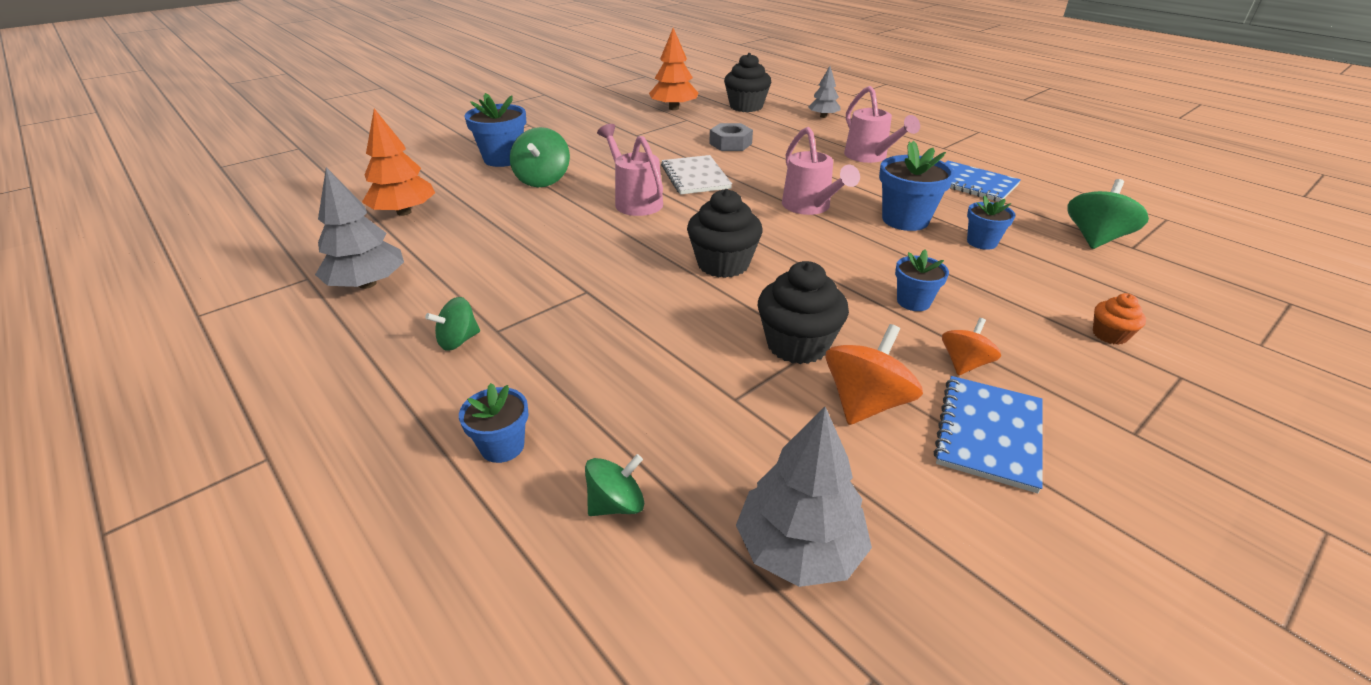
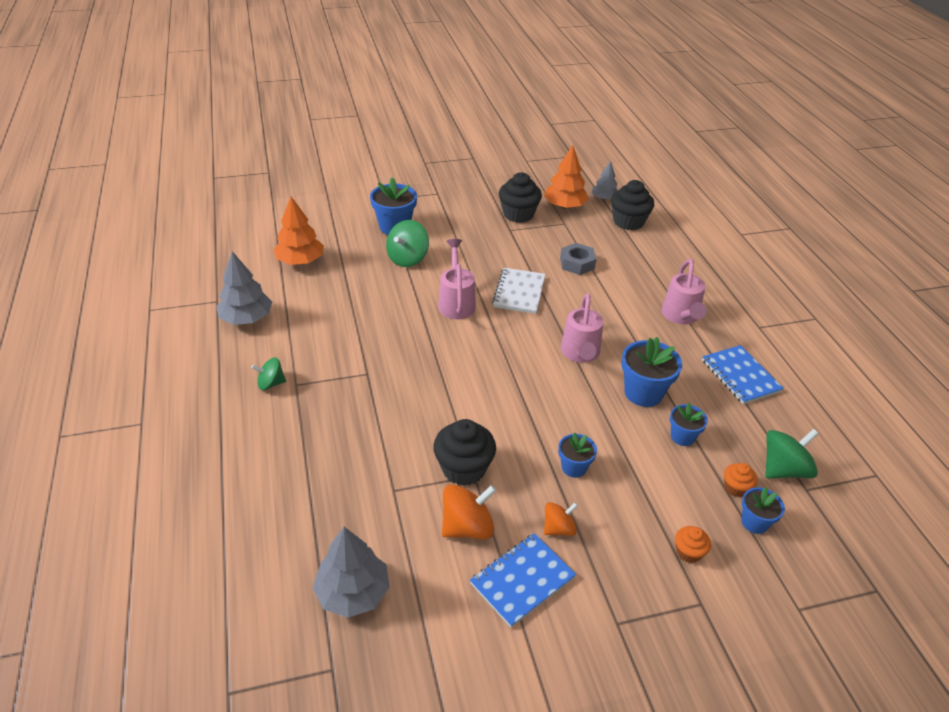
camera: 25 degrees right, 5 degrees up
blue flower pot [459,383,529,463] -> blue flower pot moved to [741,487,785,534]
green spinning top [585,454,644,516] -> none
black cupcake [687,189,763,278] -> black cupcake moved to [499,172,542,223]
grey tree [808,66,840,118] -> grey tree moved to [592,161,618,200]
none -> orange cupcake [724,463,757,497]

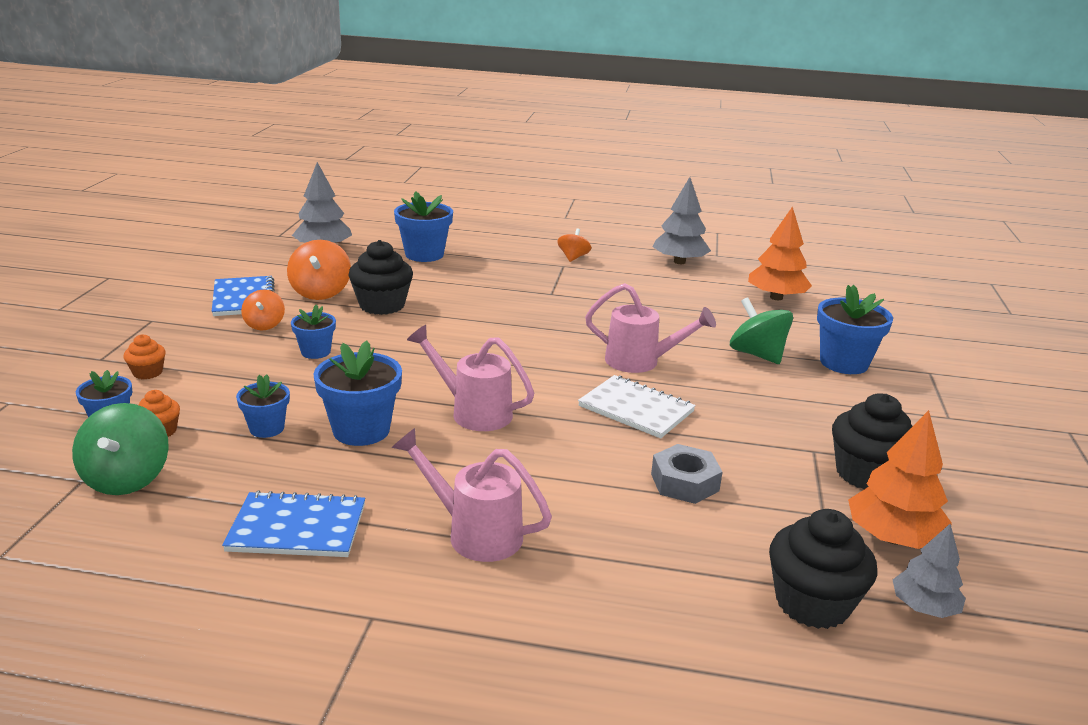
camera: 115 degrees right, 15 degrees down
green spinning top [251,357,286,390] -> orange spinning top [557,228,591,262]
none -> blue flower pot [394,191,453,262]

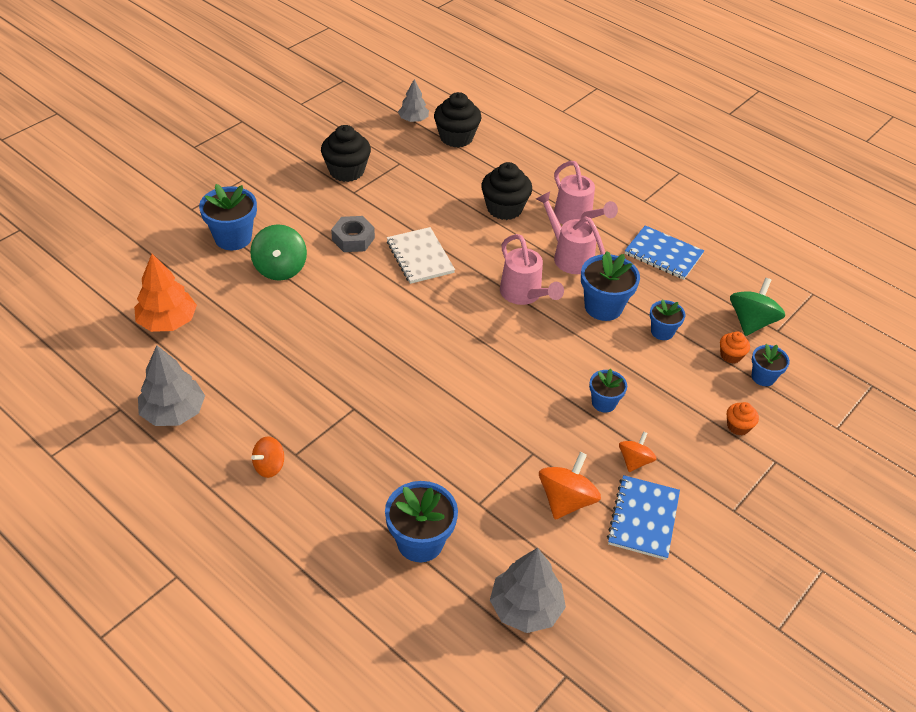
camera: 150 degrees left, 20 degrees up
black cupcake [348,240,413,315] -> black cupcake moved to [481,162,532,220]
pink watering can [585,283,716,373] -> pink watering can moved to [536,192,605,274]
grey nut [651,444,722,504] -> grey nut moved to [331,216,375,252]
orange tree [848,410,952,549] -> none

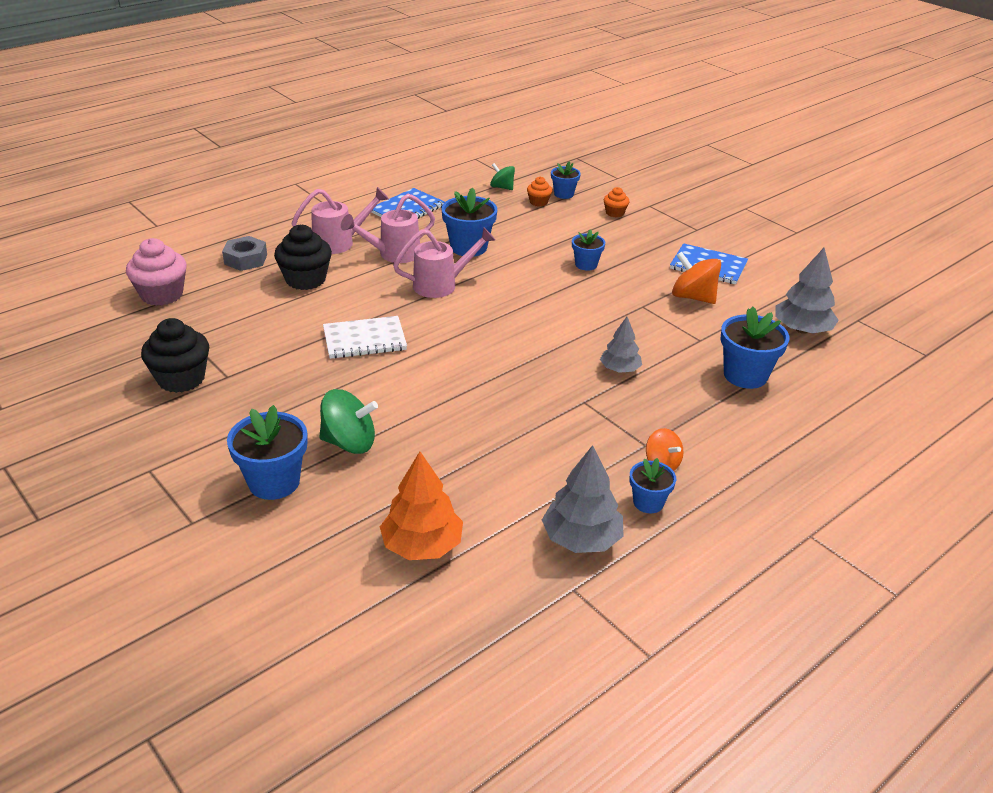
camera: 80 degrees left, 10 degrees down
grey nut [331,216,375,252] -> grey nut moved to [222,236,267,271]
grey tree [398,79,429,122] -> grey tree moved to [600,317,642,373]
black cupcake [434,92,481,148] -> pink cupcake [126,238,187,306]
orange spinning top [619,431,656,472] -> none
blue flower pot [650,299,685,340] -> blue flower pot moved to [630,458,676,513]
green spinning top [730,278,785,336] -> green spinning top [490,163,515,190], size x0.62

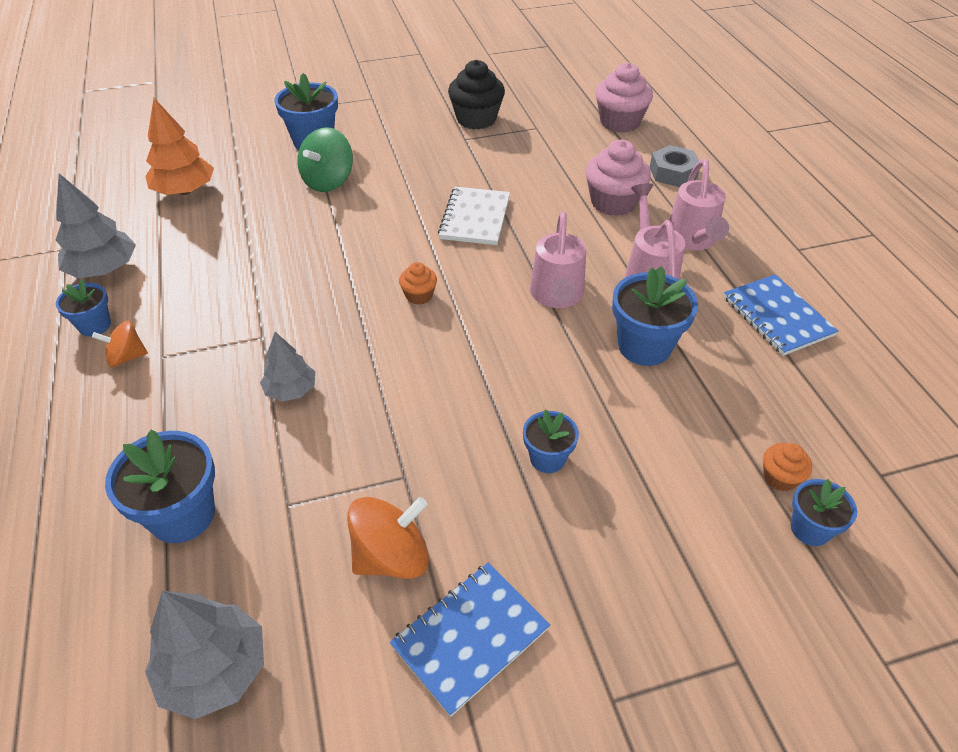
camera: 115 degrees right, 10 degrees up
black cupcake [274,224,332,290] -> pink cupcake [586,140,651,216]
green spinning top [490,163,515,190] -> none
orange cupcake [604,187,629,217] -> orange cupcake moved to [399,262,437,304]

